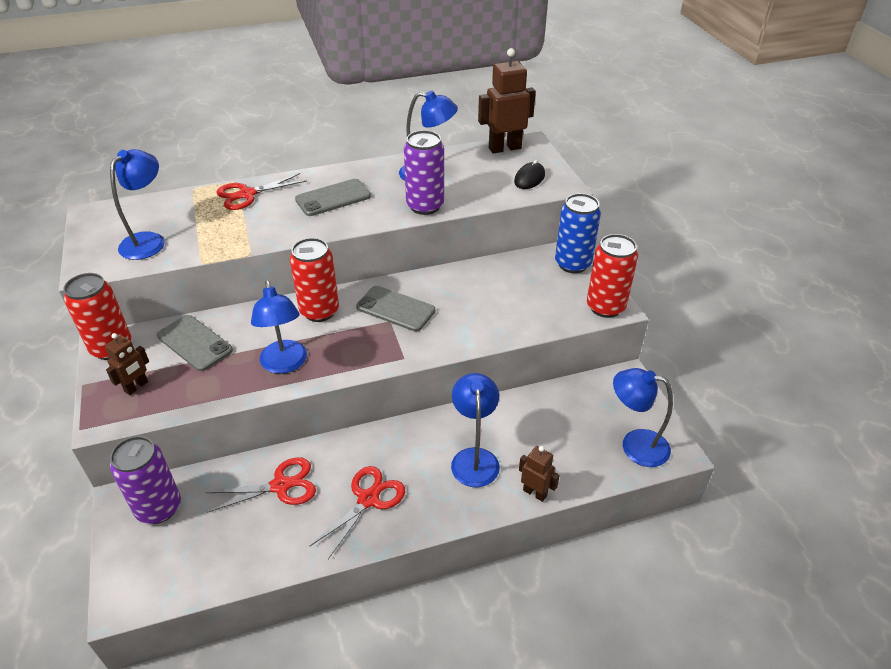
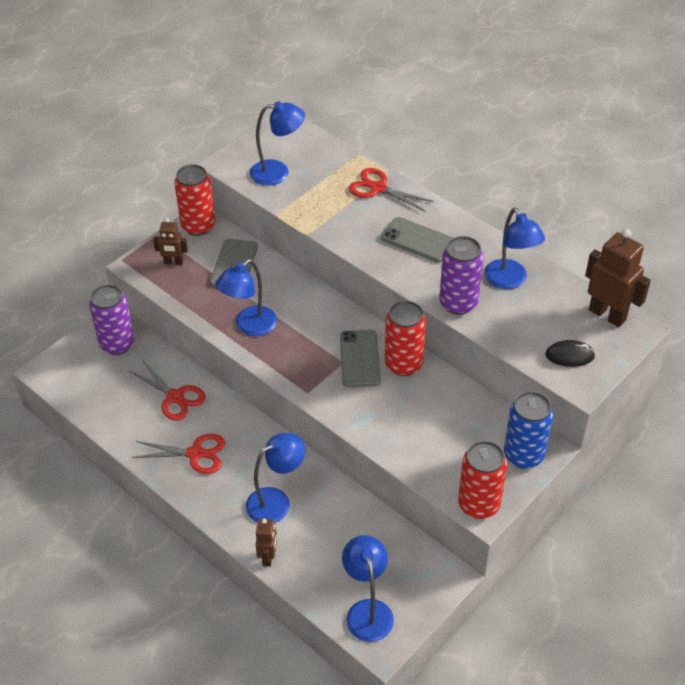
camera: 60 degrees right, 5 degrees up
red can [290,238,339,322] -> red can moved to [385,301,426,376]

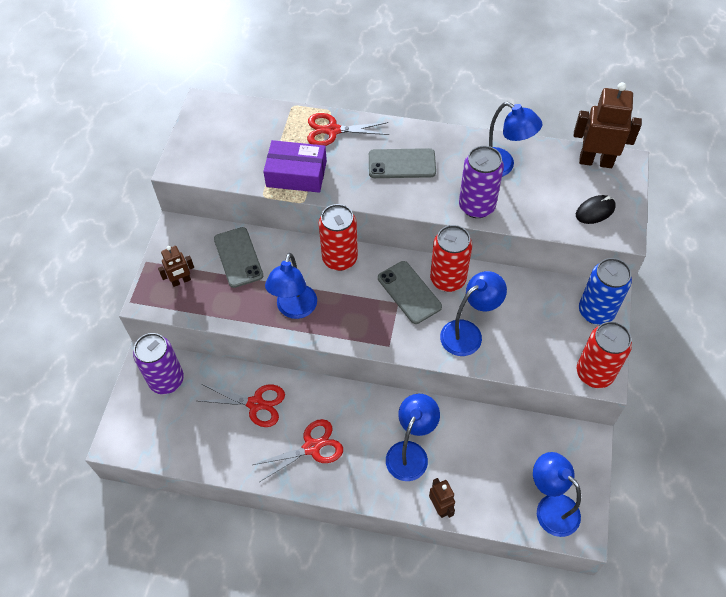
camera: 30 degrees left, 10 degrees up
red can [174,164,215,236] -> red can moved to [319,204,358,271]
blue lamp [250,101,305,186] -> blue lamp moved to [440,271,507,356]
none -> purple box [263,140,327,193]

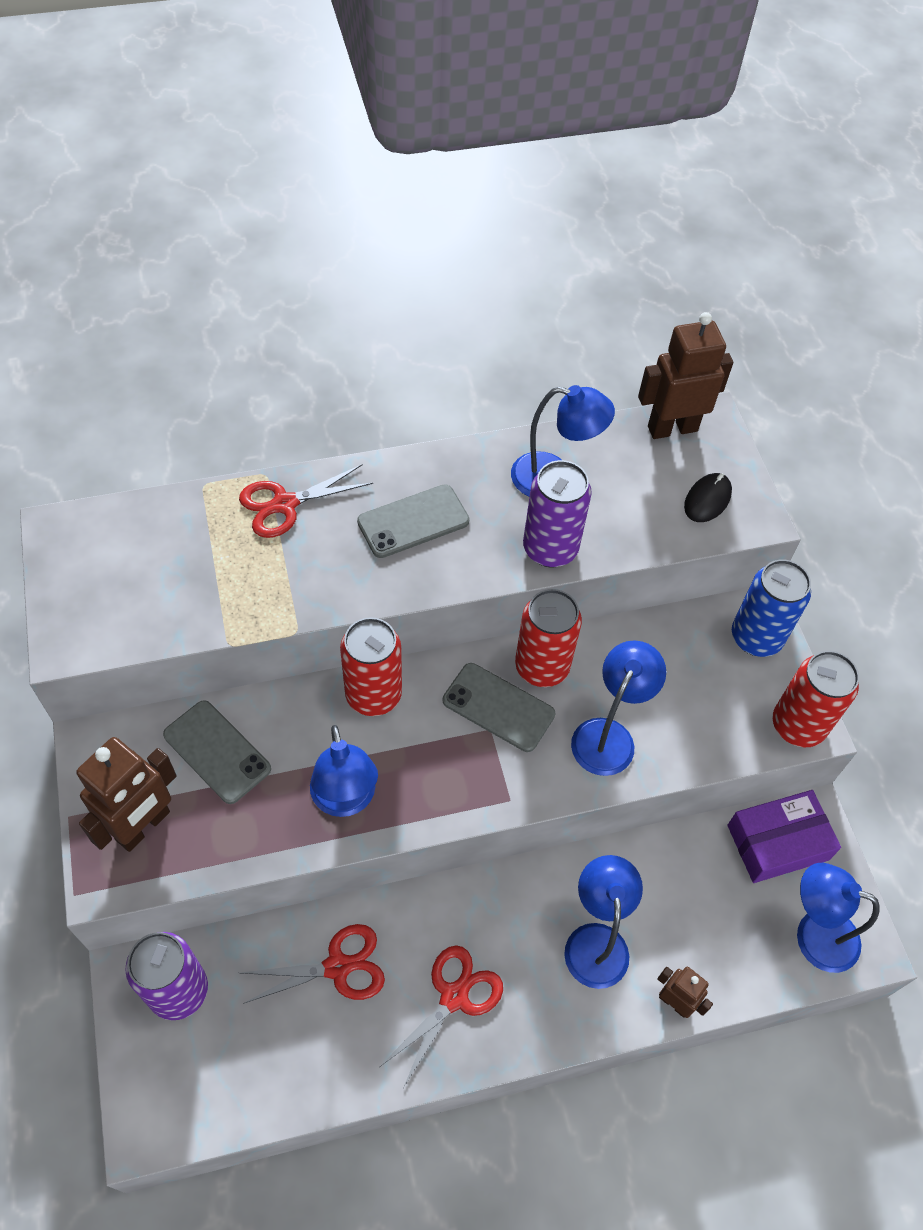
camera: 30 degrees left, 0 degrees up
brown robot [158,246,194,287] -> brown robot [76,737,177,852], size x1.78
purple box [263,140,327,193] -> purple box moved to [728,790,841,883]

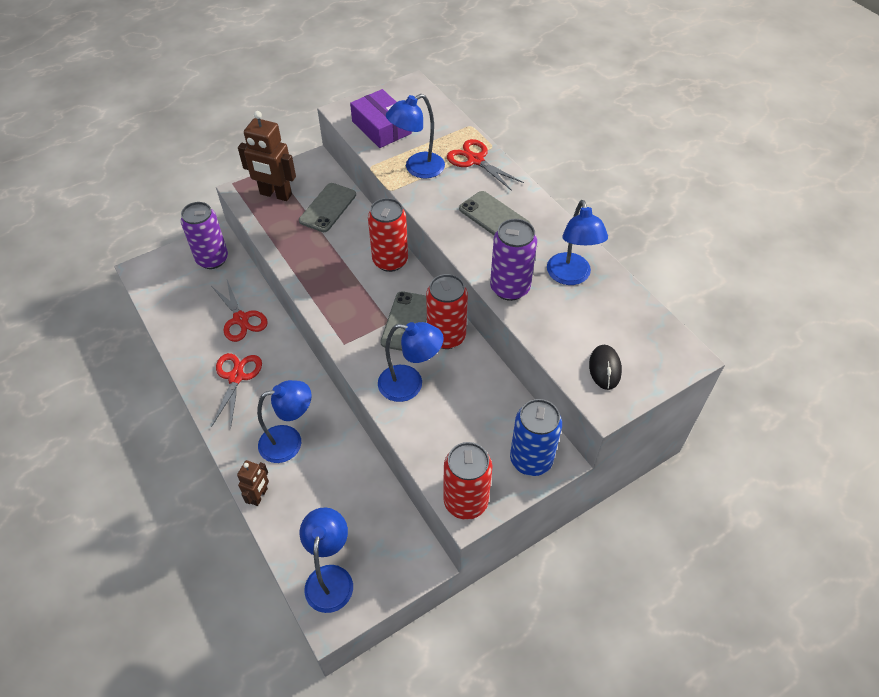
camera: 75 degrees right, 5 degrees down
blue lamp [310,725,378,817] -> blue lamp moved to [386,94,445,178]
red scissors [381,945,503,1088] -> red scissors turned 105 degrees counterclockwise [211,353,262,428]
brown robot [638,312,733,439] -> none
black mouse [684,473,732,522] -> black mouse turned 75 degrees clockwise [589,345,622,390]
purple box [728,790,841,883] -> purple box moved to [350,89,412,148]

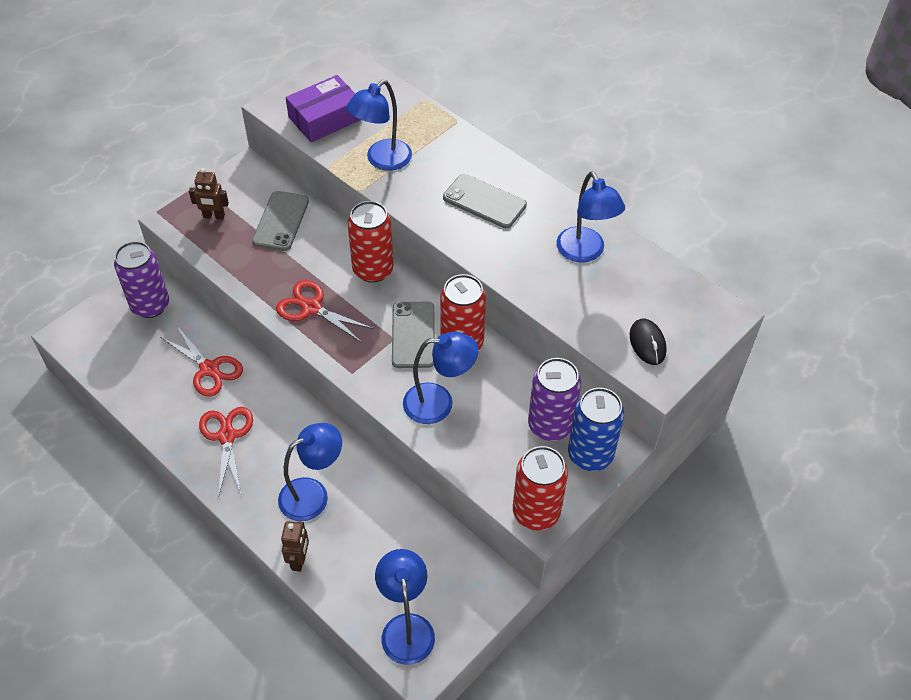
camera: 15 degrees left, 0 degrees up
brown robot [238,111,296,201] -> brown robot [189,168,229,220], size x0.56
purple box [350,89,412,148] -> purple box turned 75 degrees counterclockwise [286,75,360,142]
red scissors [447,139,524,191] -> red scissors moved to [276,280,374,343]
purple can [490,219,537,301] -> purple can moved to [528,358,581,441]

